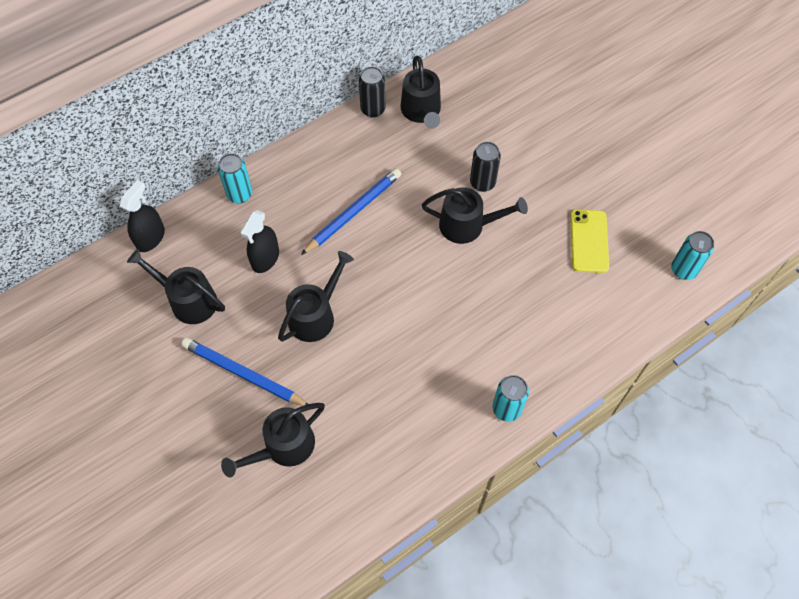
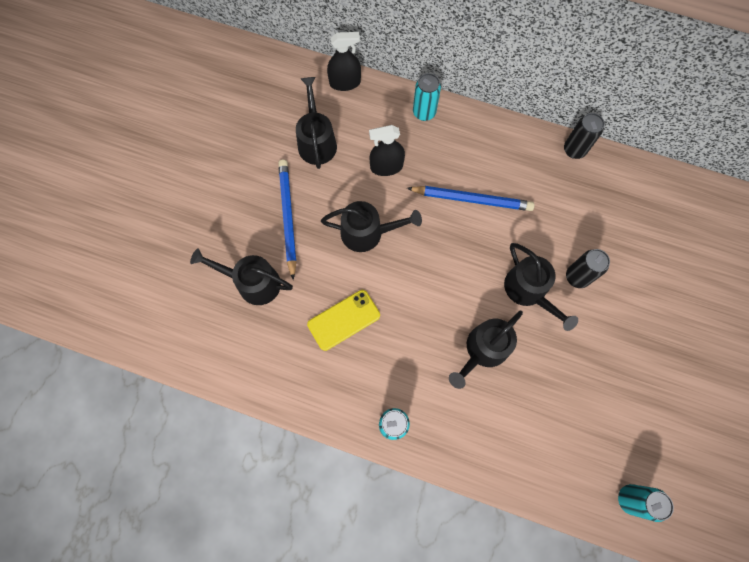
camera: 55 degrees right, 10 degrees up
black watering can [401,56,441,129] -> black watering can moved to [449,311,523,389]
yellow phone [570,209,609,273] -> yellow phone moved to [307,290,380,351]

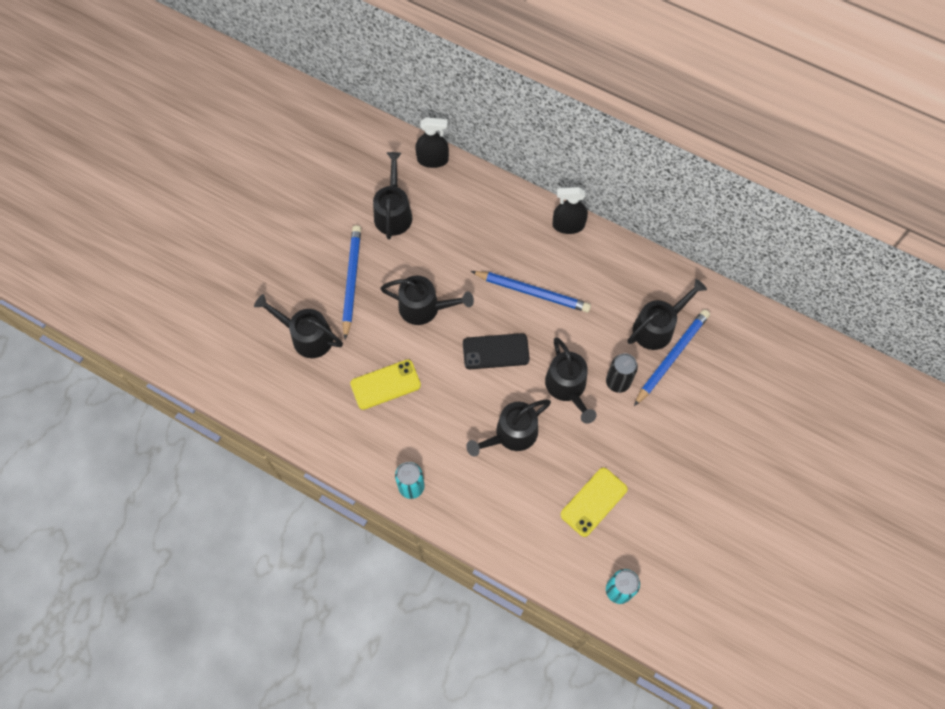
camera: 10 degrees right, 5 degrees down
black spray bottle [369,125,405,176] -> black spray bottle moved to [552,187,588,234]
turquoise can [413,73,441,121] -> none
black can [564,113,605,159] -> none
none -> black phone [463,333,530,369]
none -> yellow phone [560,468,628,537]
none -> black watering can [628,279,707,350]
none -> blue pencil [634,309,710,406]

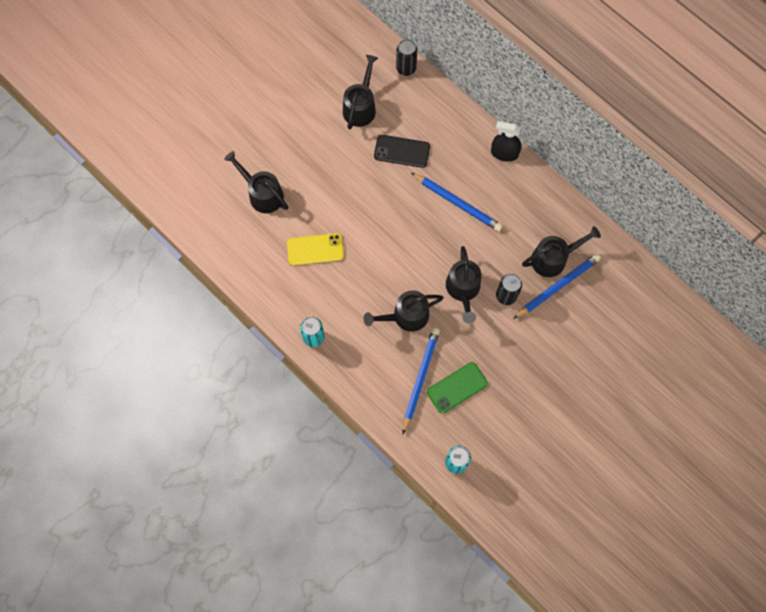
camera: 15 degrees right, 5 degrees up
blue pencil [342,225,361,340] -> blue pencil moved to [402,328,440,434]
black watering can [380,275,474,325] -> none
black spray bottle [415,117,449,168] -> black can [396,39,417,76]
black phone [463,333,530,369] -> black phone moved to [374,135,430,168]
yellow phone [560,468,628,537] -> green phone [427,362,488,414]

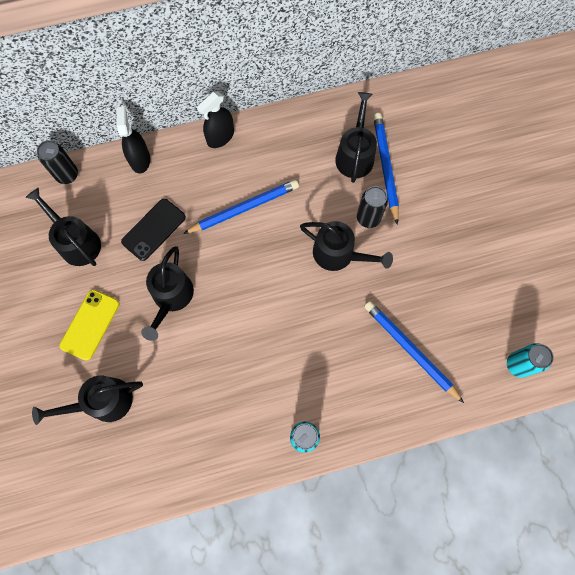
camera: 60 degrees left, 0 degrees up
yellow phone [287,233,344,266] -> yellow phone moved to [60,290,120,361]
black watering can [364,291,444,331] -> black watering can moved to [141,246,194,341]
green phone [427,362,488,414] -> none
none -> black spray bottle [116,107,150,174]

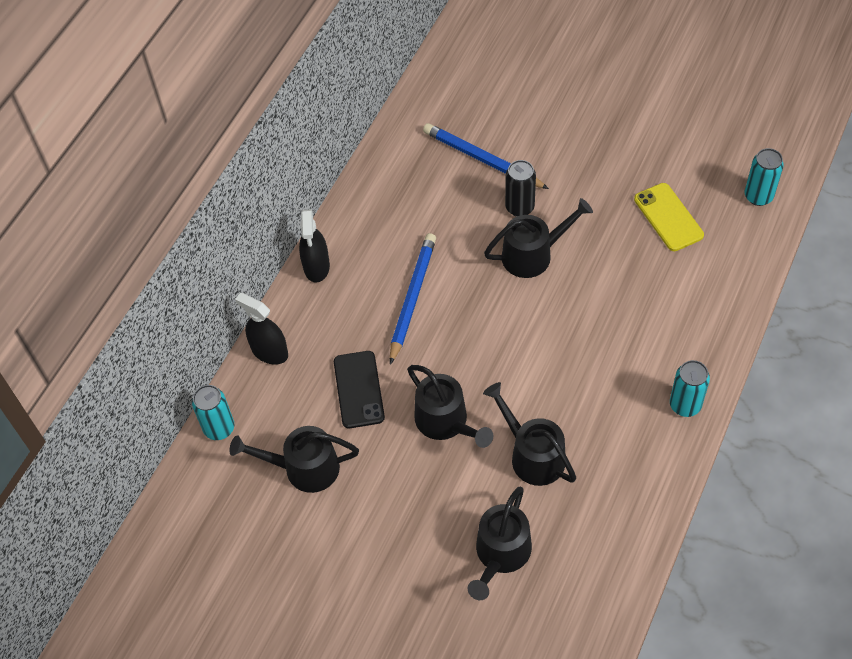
camera: 45 degrees left, 15 degrees down
black can [37,140,78,184] -> turquoise can [192,385,234,440]
yellow phone [60,290,120,361] -> yellow phone moved to [634,183,704,251]
black watering can [335,92,377,183] -> black watering can moved to [483,382,576,486]
blue pencil [364,301,464,403] -> none

